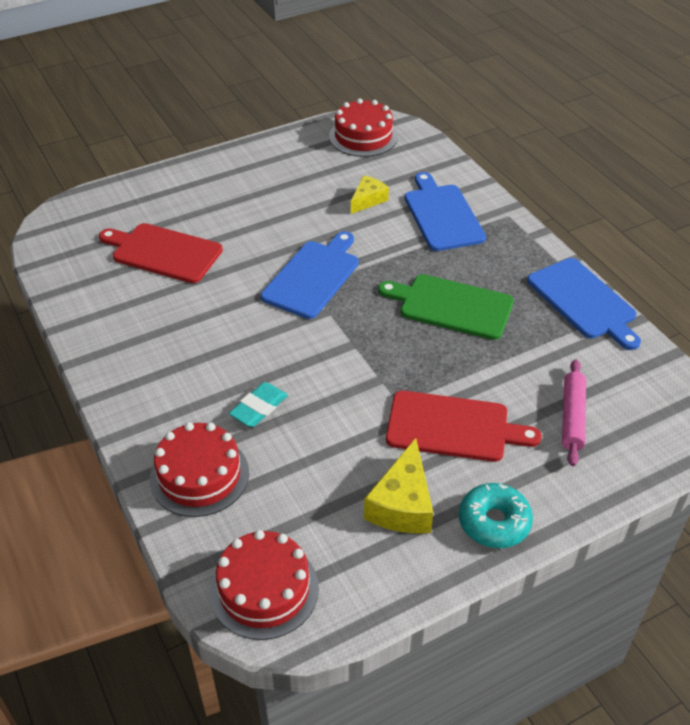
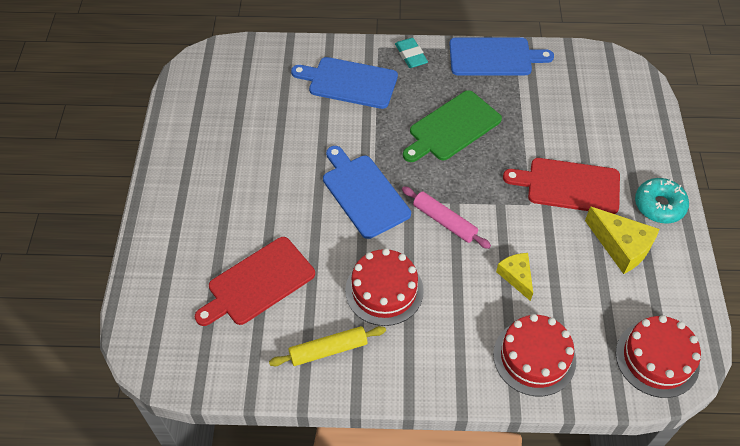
camera: 60 degrees left, 10 degrees up
turquoise eraser [229,382,288,427] -> turquoise eraser moved to [395,38,428,68]
red cake [329,98,398,157] -> red cake moved to [345,249,424,326]
yellow cheese [351,175,389,214] -> yellow cheese moved to [496,253,533,301]
red cutting board [386,391,542,462] -> red cutting board turned 120 degrees counterclockwise [503,158,620,214]
pink rolling pin [562,359,586,466] -> pink rolling pin moved to [402,186,491,249]
none -> yellow rolling pin [269,326,386,366]

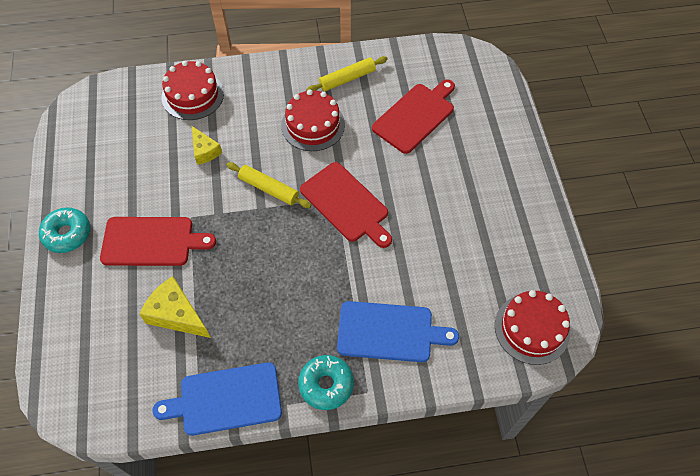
camera: 170 degrees right, 5 degrees up
blue cutting board [323,146,411,239] -> red cutting board [300,162,392,248]
turquoise eraser [395,38,428,68] -> turquoise donut [298,355,354,410]
pink rolling pin [402,186,491,249] -> yellow rolling pin [227,162,311,208]
green cutting board [403,90,502,162] -> none
yellow cheese [585,206,659,274] -> yellow cheese moved to [139,276,211,338]
red cake [616,315,701,398] -> red cake moved to [495,290,570,365]

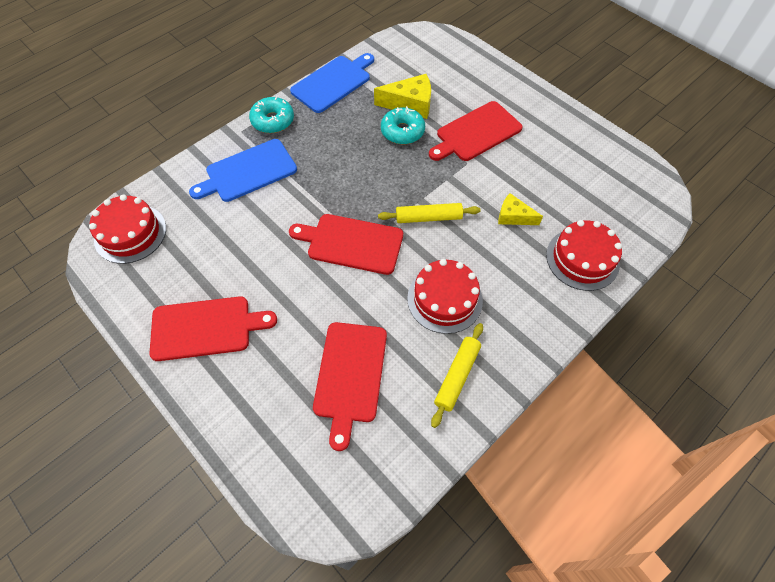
camera: 145 degrees right, 0 degrees up
turquoise donut [39,207,90,253] -> turquoise donut moved to [381,106,425,144]
none -> red cutting board [149,296,277,361]

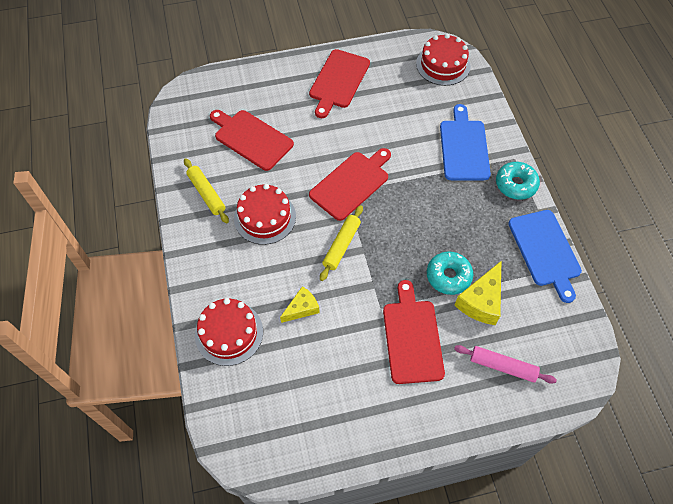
camera: 120 degrees right, 0 degrees up
none -> pink rolling pin [454,345,557,384]

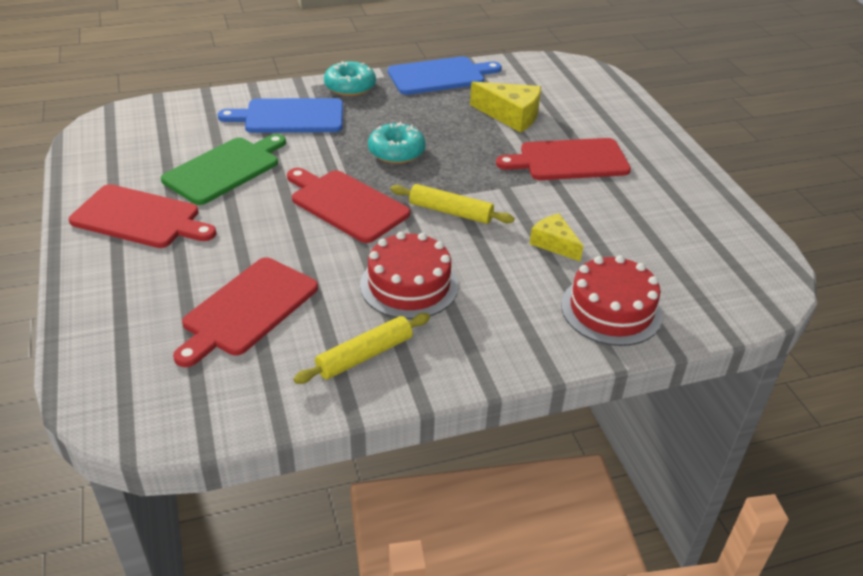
camera: 95 degrees left, 20 degrees down
red cake [416,34,471,86] -> none
turquoise donut [427,252,473,295] -> turquoise donut moved to [368,122,426,164]
pink rolling pin [454,345,557,384] -> none
none -> green cutting board [161,134,286,205]

